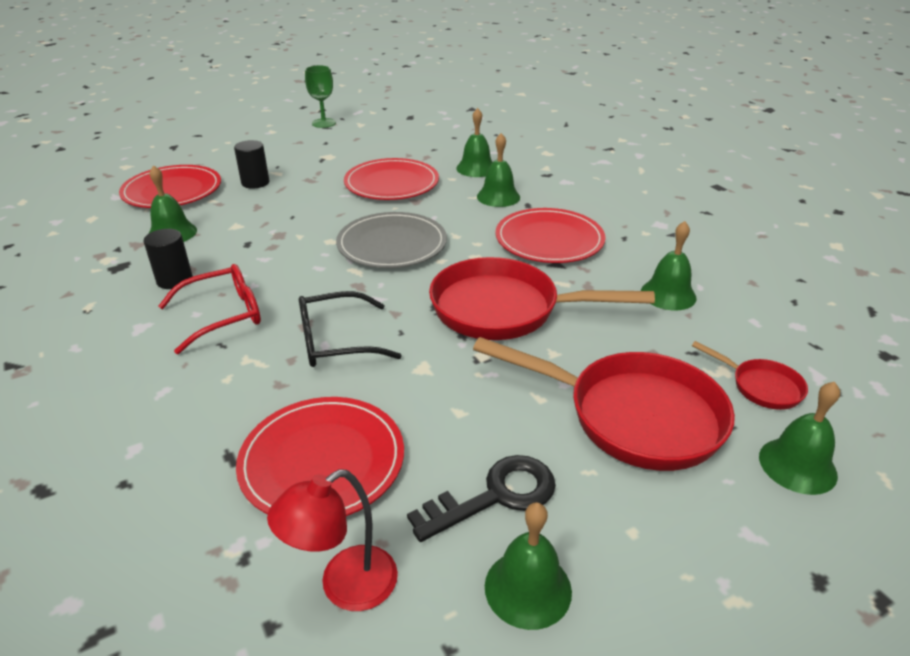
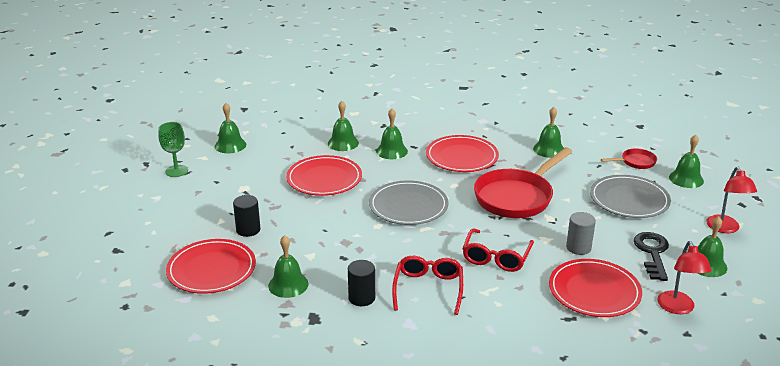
camera: 55 degrees left, 5 degrees down
black glasses [299,291,402,367] -> red glasses [462,228,534,272]
red pan [473,337,735,471] -> grey plate [590,175,671,218]
none -> green bell [215,103,246,153]
none -> grey cylinder [566,212,596,255]
none -> red lamp [706,167,757,233]

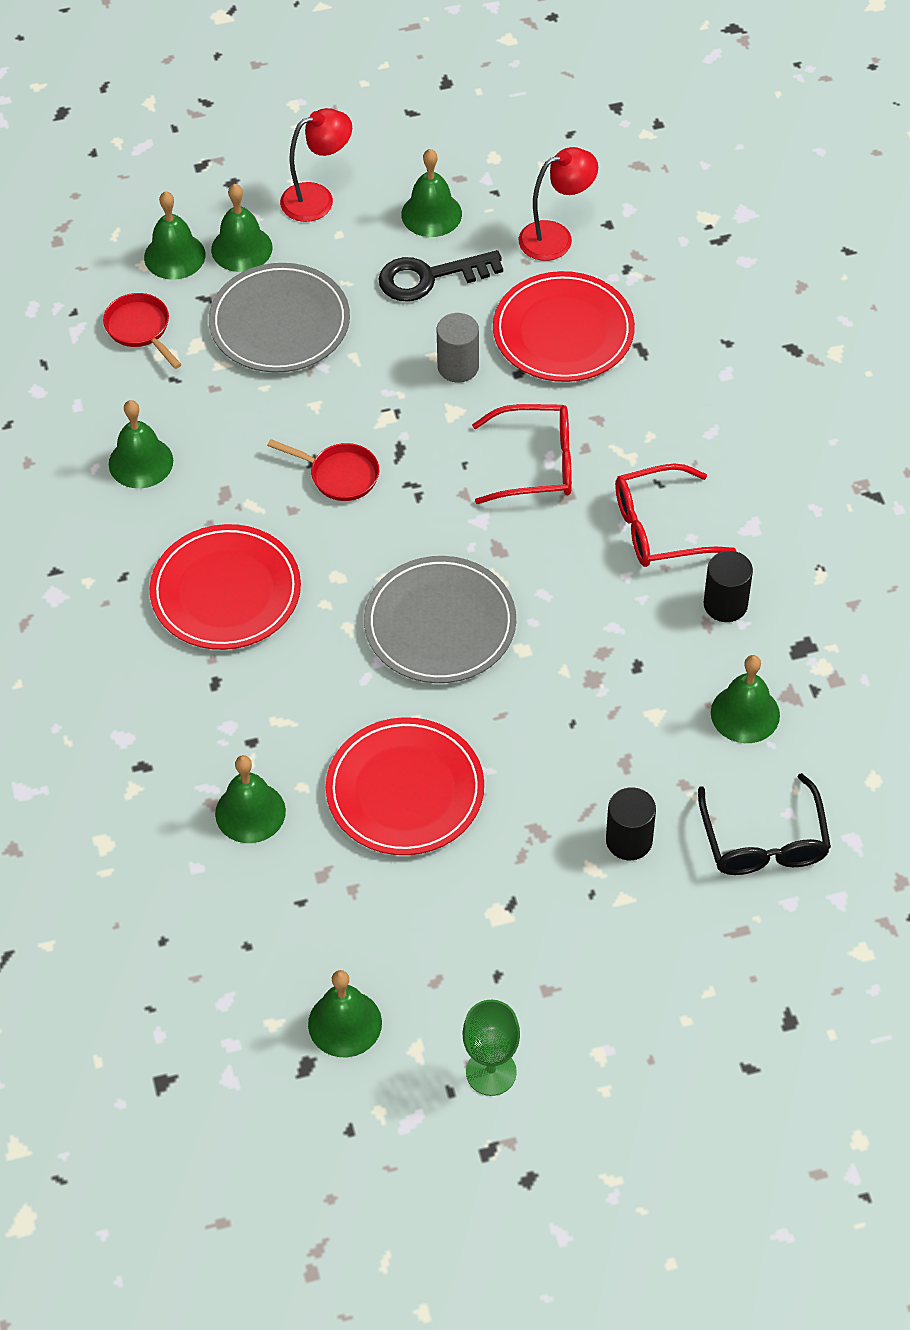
camera: 110 degrees left, 25 degrees up
red plate [166,239,256,294] -> black glasses [698,773,831,875]
green bell [376,108,408,159] -> green bell moved to [211,184,273,272]
red pan [474,147,572,218] -> red pan [267,439,379,501], size x0.47

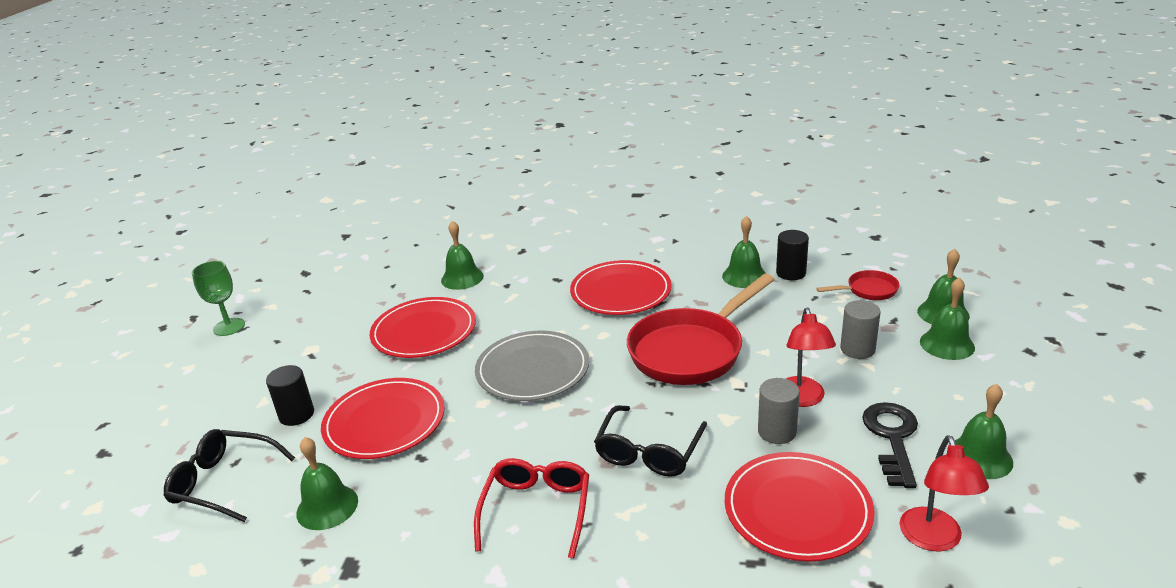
camera: 115 degrees right, 25 degrees down
grey plate [209,263,350,373] -> grey cylinder [840,300,881,359]
red pan [267,439,379,501] -> red pan [627,274,774,385], size x2.14
red lamp [280,108,352,222] -> red lamp moved to [786,308,836,407]
green bell [308,970,382,1057] -> none
red glasses [472,404,572,504] -> black glasses [594,405,707,477]
black cylinder [704,551,753,622] -> black cylinder moved to [776,230,809,280]
none -> red plate [321,378,445,459]

